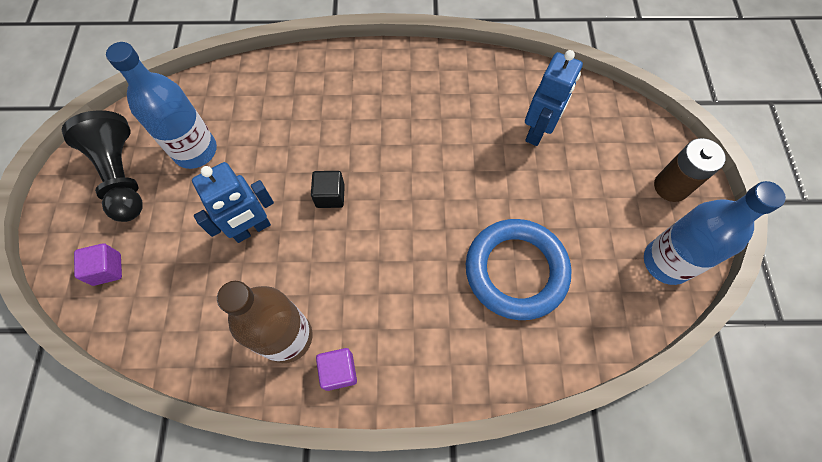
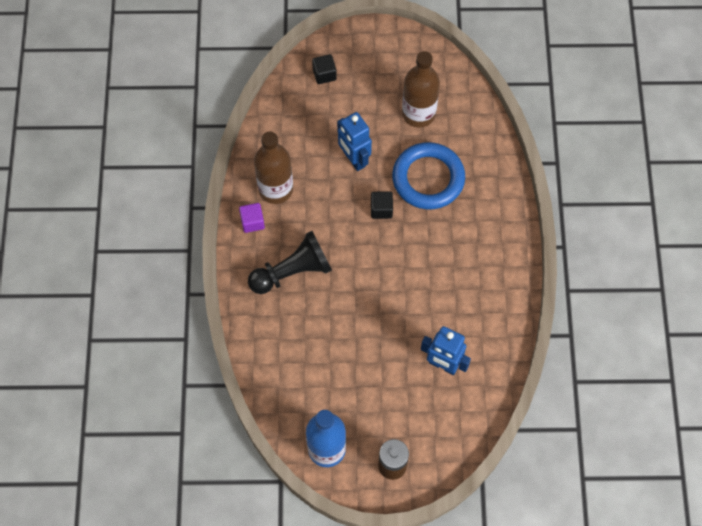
camera: 90 degrees right, 0 degrees up
black pawn [62,110,142,222] -> black pawn moved to [248,231,332,294]
purple cube [74,243,122,286] -> black cube [312,54,337,84]
blue bottle [106,42,217,169] -> brown bottle [402,51,440,128]
blue ring [466,219,572,320] -> blue ring moved to [392,142,465,209]

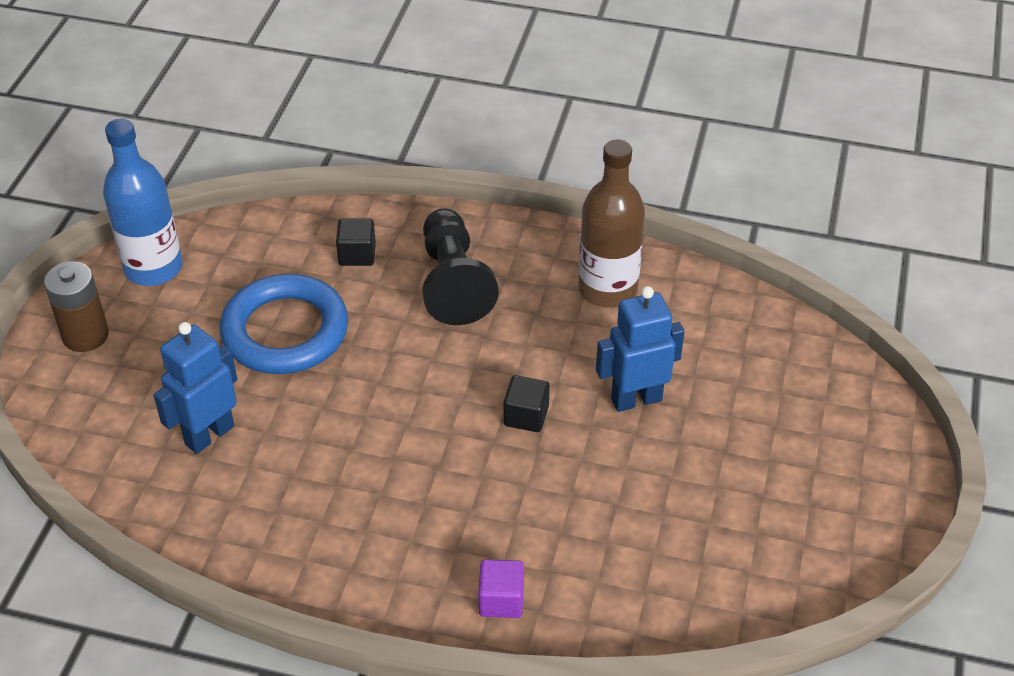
camera: 105 degrees right, 20 degrees down
purple cube [239,203,265,233] -> purple cube moved to [478,559,524,618]
black cube [312,54,337,84] -> black cube moved to [336,218,376,266]
blue ring [392,142,465,209] -> blue ring moved to [220,274,348,374]
brown bottle [402,51,440,128] -> none

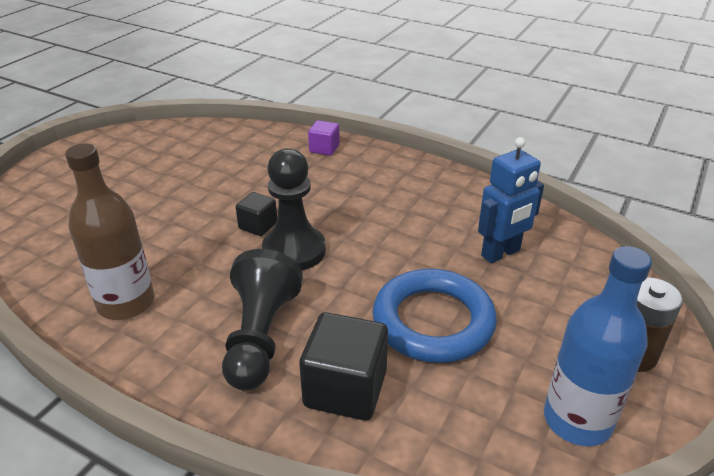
camera: 165 degrees left, 10 degrees down
black cube [336,218,376,266] -> black cube [299,312,388,420], size x1.79
blue robot [596,286,685,412] -> none
none -> black pawn [262,148,326,270]

